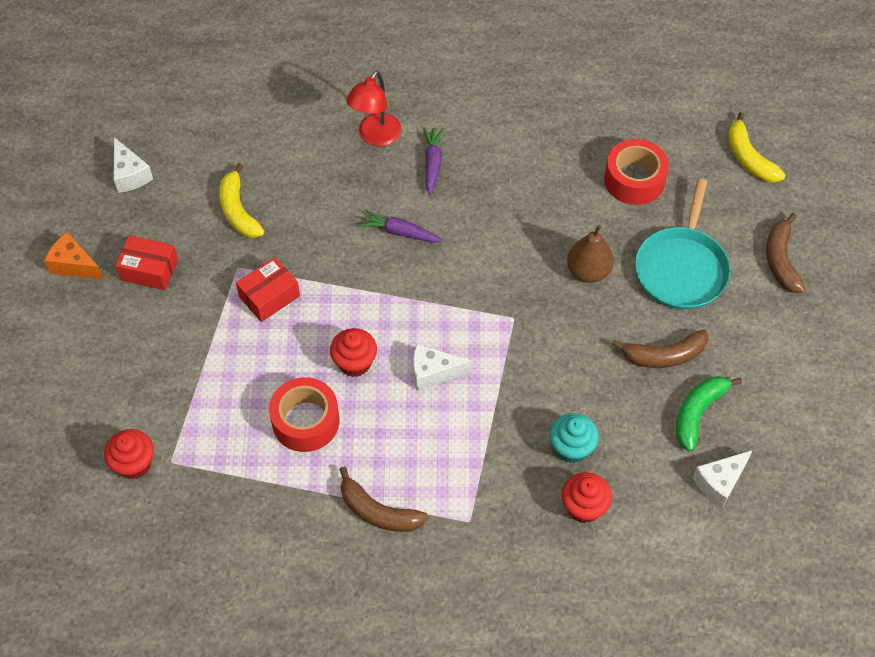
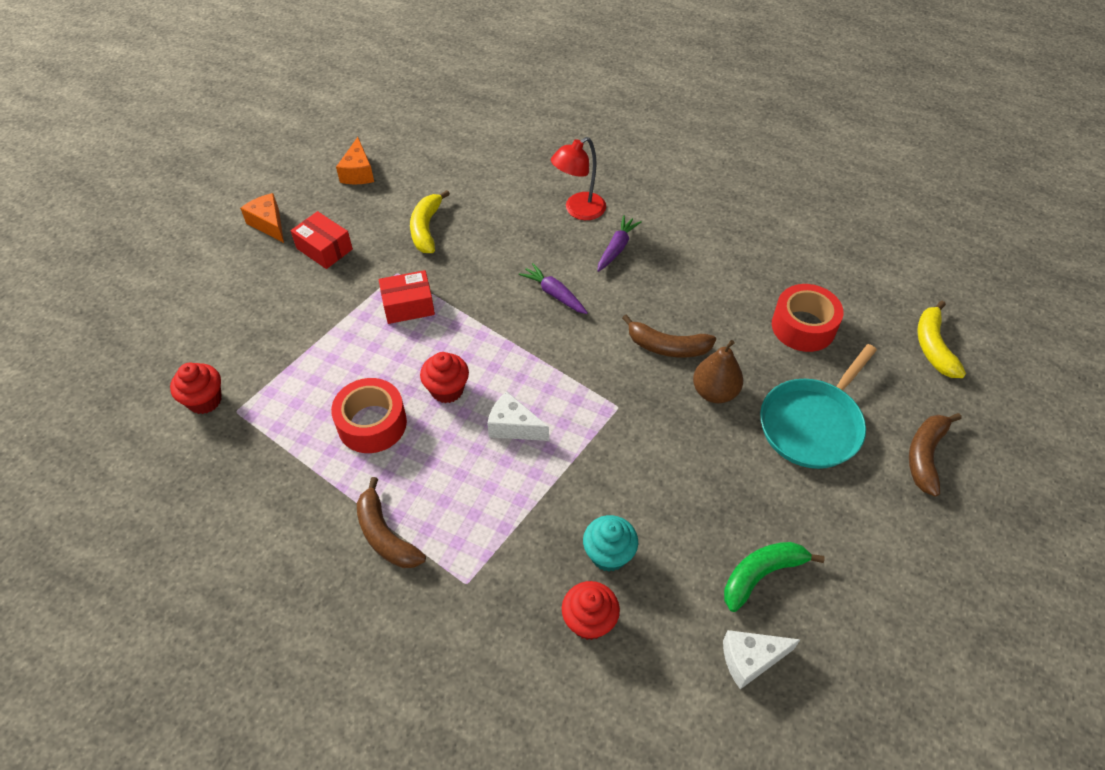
camera: 25 degrees right, 5 degrees down
white cheese [114,137,153,193] -> orange cheese [336,137,374,184]
brown banana [611,330,708,368] -> brown banana moved to [622,315,716,357]

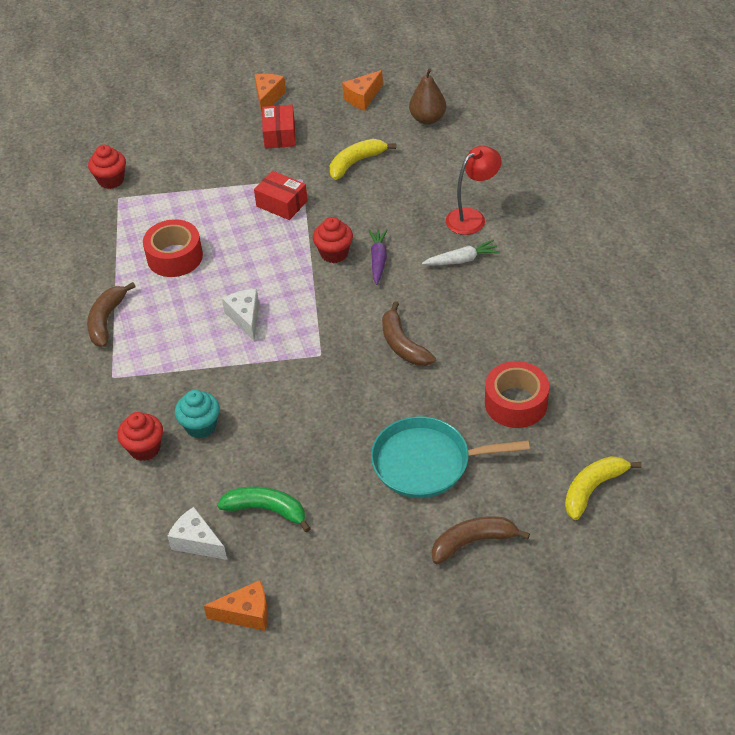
camera: 50 degrees right, 5 degrees down
red cupcake [420,352,469,403] -> red cupcake moved to [313,217,353,263]
red lamp [551,137,606,220] -> red lamp turned 135 degrees clockwise [446,146,502,235]
purple carrot [597,215,642,272] -> white carrot [422,240,500,265]
brown pear [693,340,743,403] -> brown pear moved to [409,68,446,125]
none -> orange cheese [204,580,268,631]

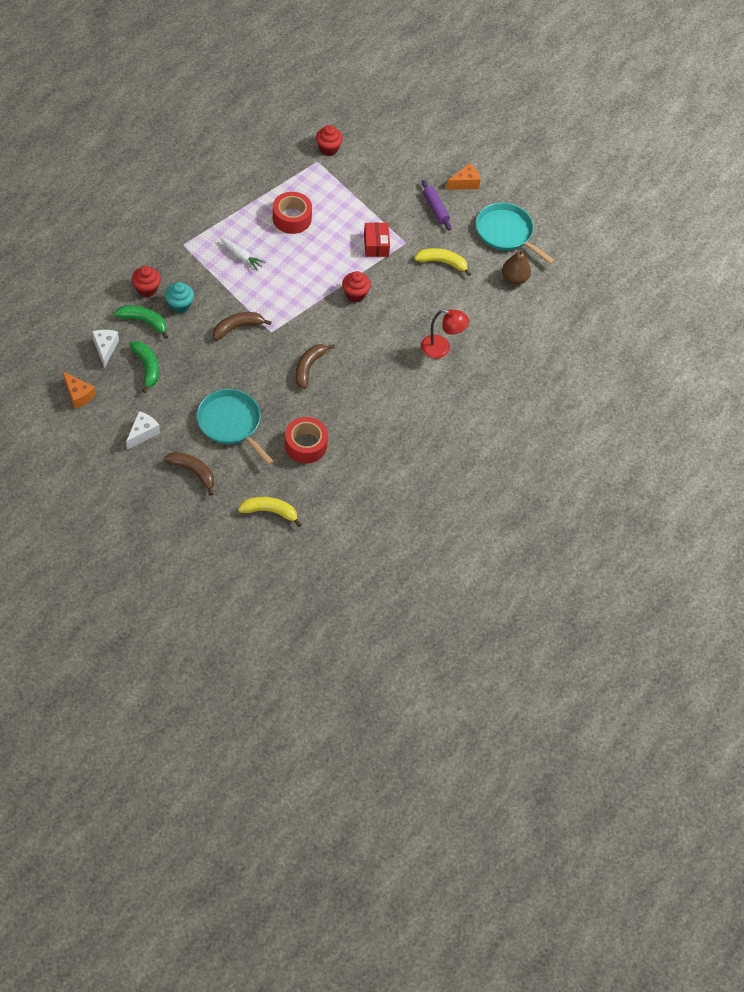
camera: 45 degrees right, 10 degrees up
brown banana [87,282,136,347] -> brown banana moved to [213,312,271,341]
white cheese [222,289,259,341] -> white cheese moved to [126,411,160,450]
red box [262,105,296,149] -> purple rolling pin [422,180,451,231]
orange cheese [342,70,383,110] -> turquoise pan [476,203,555,264]
purple carrot [369,229,388,285] -> none
white carrot [422,240,500,265] -> white carrot moved to [220,238,266,271]
none -> green banana [114,305,168,339]

